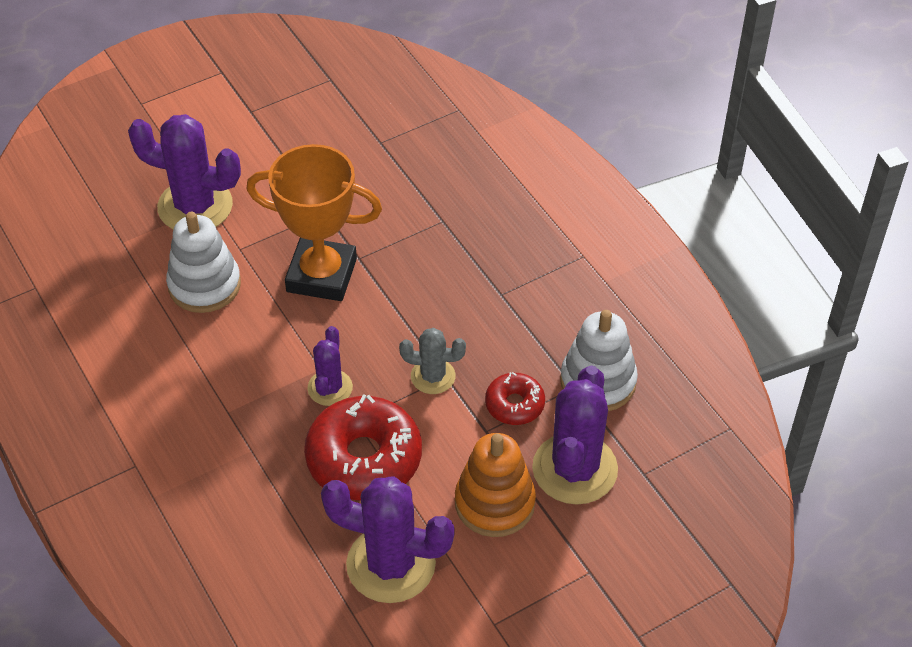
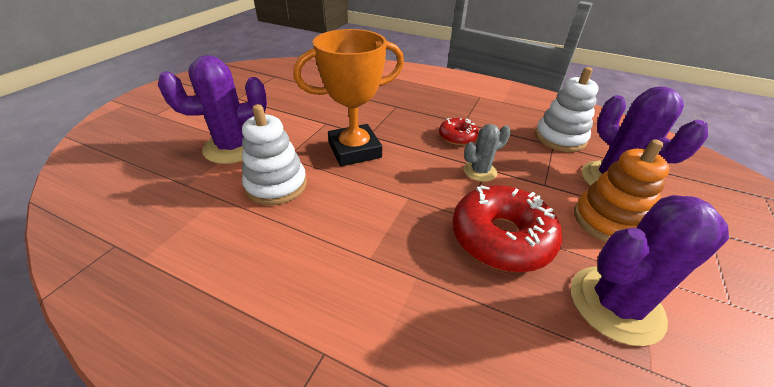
camera: 35 degrees left, 10 degrees down
purple cactus [307,326,353,406] -> none
red donut [485,372,545,425] -> red donut moved to [439,118,479,145]

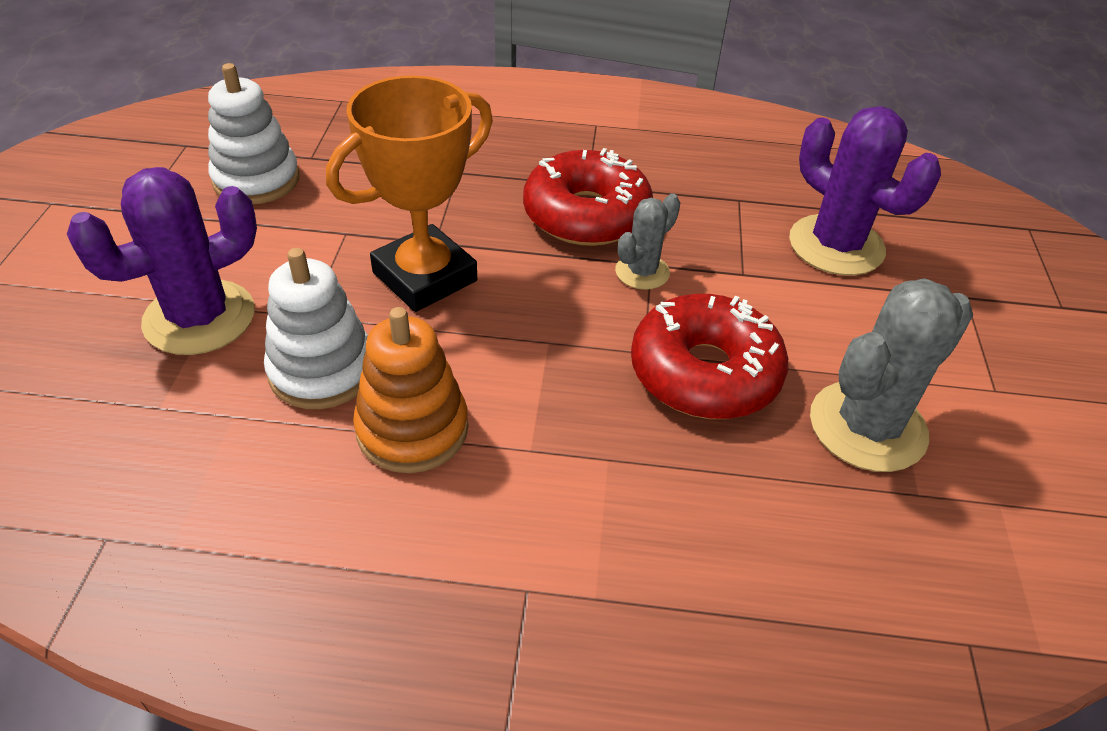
camera: 20 degrees left, 5 degrees up
red donut [439,118,479,145] -> red donut [523,148,653,246], size x1.90
white stacking toy [535,67,599,152] -> white stacking toy moved to [208,63,299,204]
purple cactus [571,195,729,346] -> grey cactus [810,278,973,472]
orange stacking toy [574,139,670,242] -> orange stacking toy moved to [353,307,468,473]

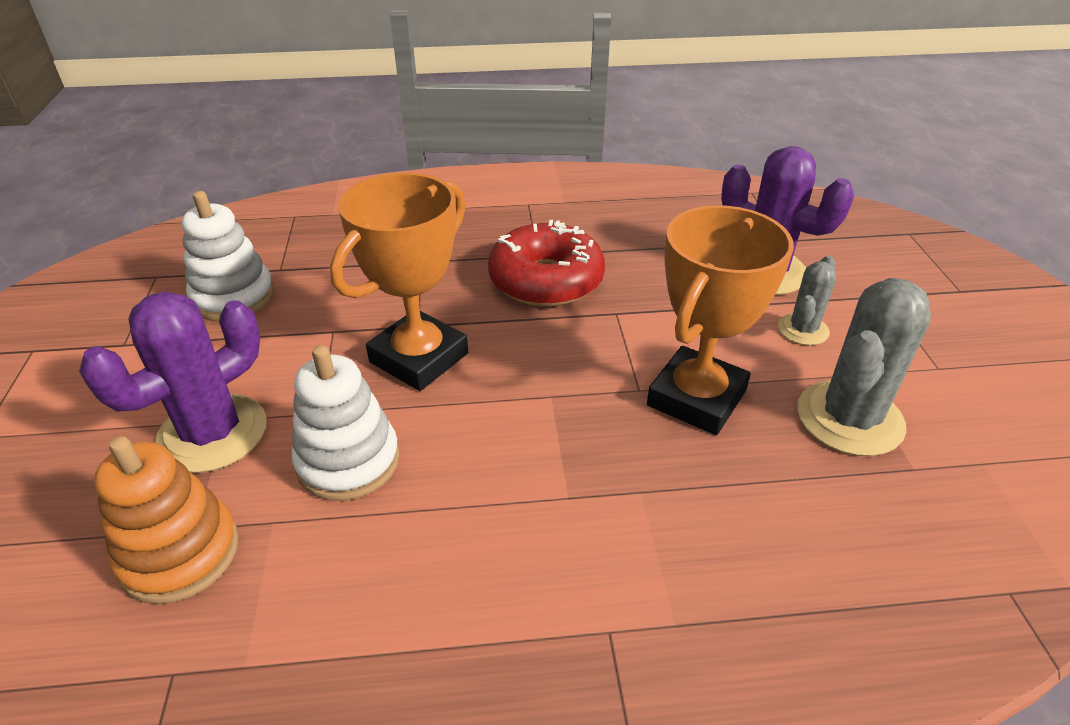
camera: 10 degrees left, 5 degrees down
orange stacking toy [353,307,468,473] -> orange stacking toy moved to [94,436,239,604]
grey cactus [615,193,680,290] -> grey cactus moved to [778,255,836,346]
red donut [631,294,788,419] -> orange trophy [647,205,794,435]

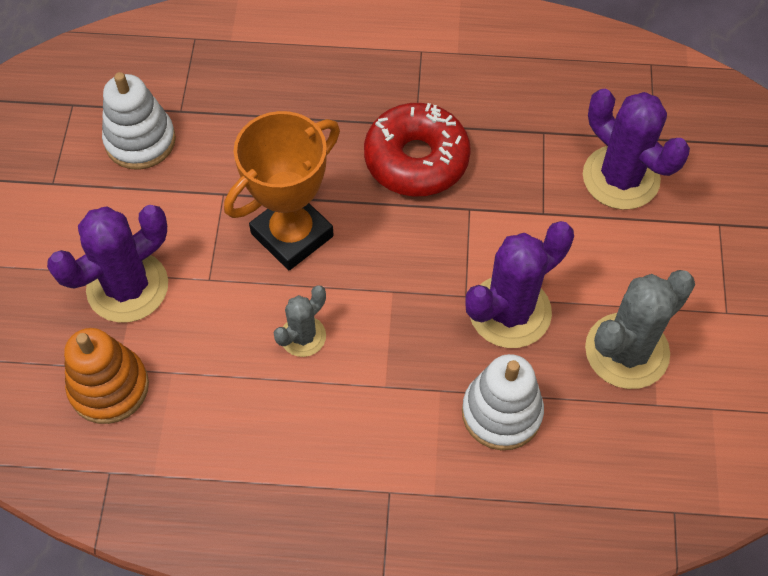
camera: 10 degrees right, 20 degrees up
white stacking toy [291,345,400,501] -> white stacking toy moved to [462,354,544,450]
orange trophy [647,205,794,435] -> purple cactus [465,221,574,348]
grey cactus [778,255,836,346] -> grey cactus moved to [274,285,326,357]

